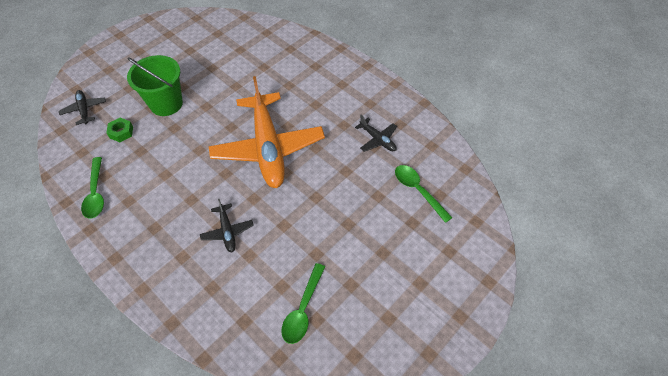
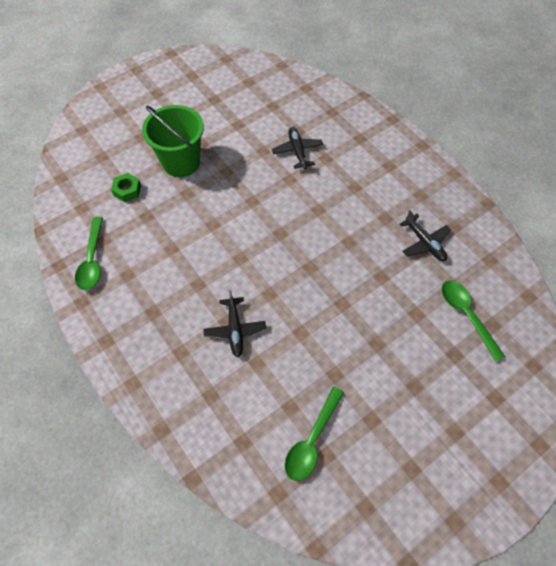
camera: 10 degrees right, 5 degrees up
black plane [59,90,106,125] -> black plane moved to [272,127,323,169]
orange plane [209,76,325,188] -> none

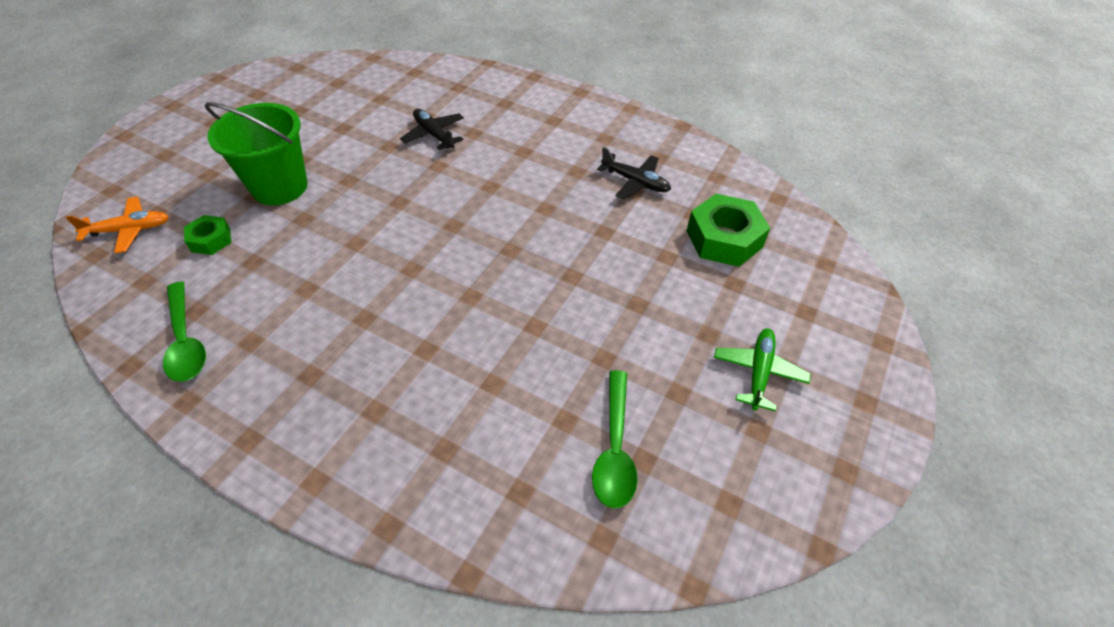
camera: 25 degrees left, 10 degrees down
black plane [203,291,266,357] -> none
green spoon [442,280,505,362] -> green nut [687,194,770,267]
none -> orange plane [65,197,169,254]
none -> green plane [714,328,811,411]

